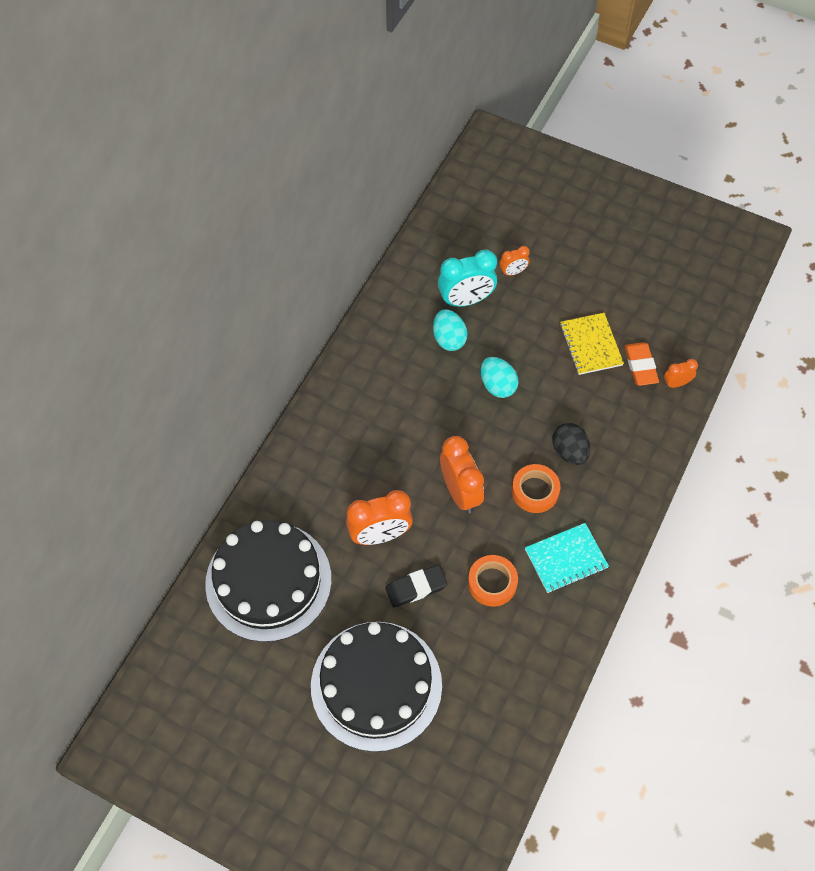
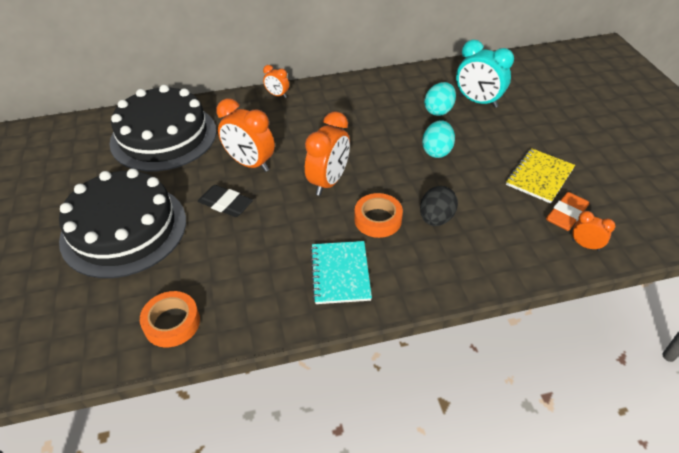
camera: 50 degrees right, 15 degrees down
orange tape [468,555,518,607] -> orange tape moved to [140,291,200,347]
orange clock [500,246,530,276] -> orange clock moved to [263,65,289,98]
turquoise notebook [525,523,609,593] -> turquoise notebook turned 60 degrees clockwise [310,241,372,304]

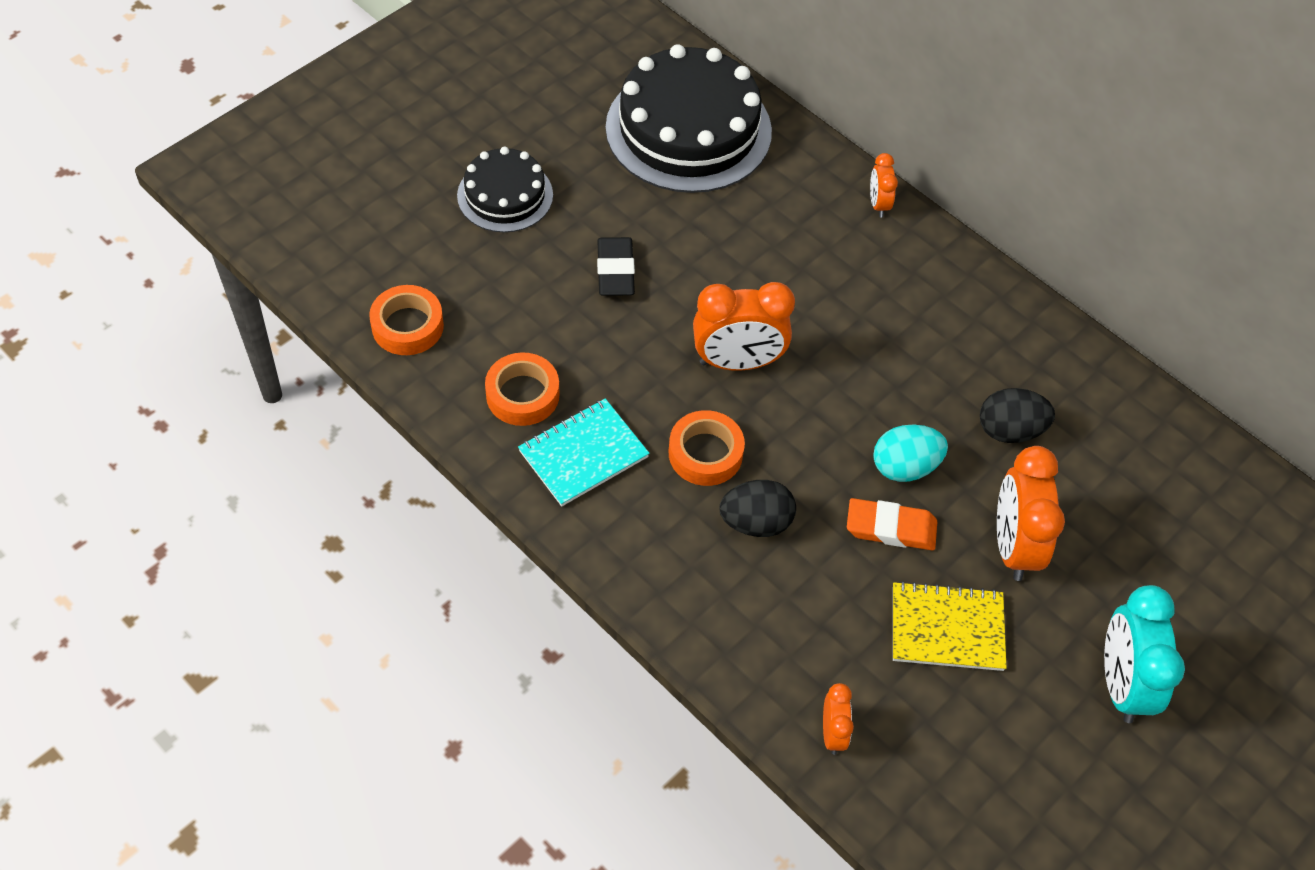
camera: 55 degrees right, 10 degrees up
black cake [59,168,186,278] -> black cake [457,147,553,233], size x0.55
orange clock [216,98,275,172] -> orange clock moved to [997,446,1065,581]
turquoise egg [424,82,456,116] -> black egg [980,388,1055,443]
turquoise clock [456,40,514,108] -> turquoise clock moved to [1104,585,1185,723]
orange eraser [546,192,589,231] -> orange eraser moved to [847,498,937,550]
none -> orange tape [485,352,559,426]

